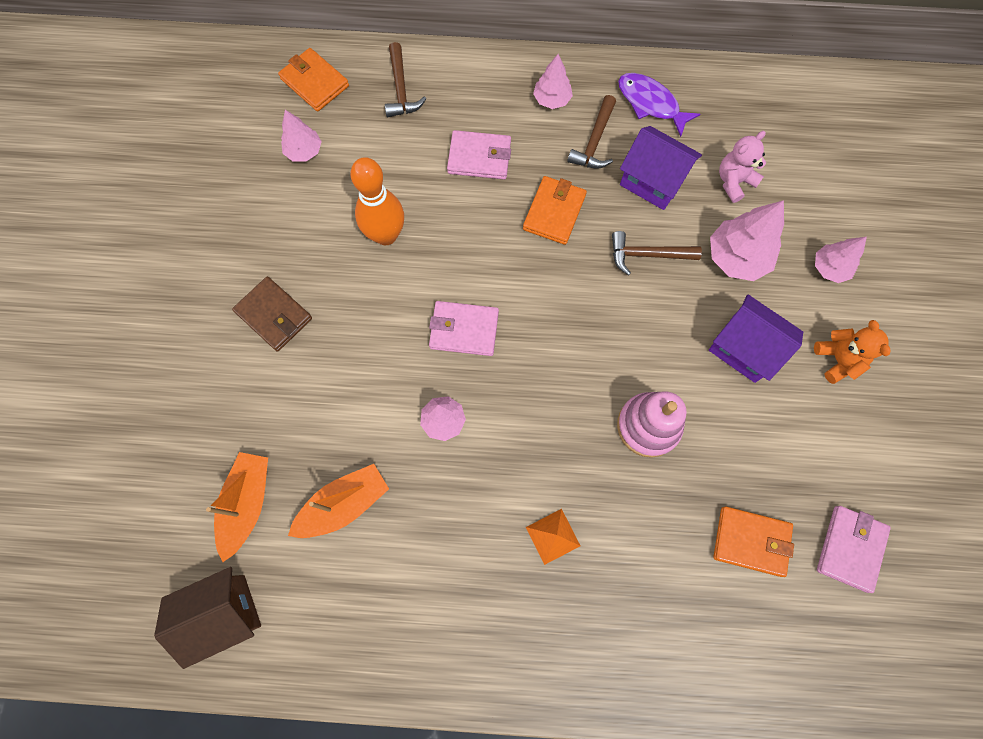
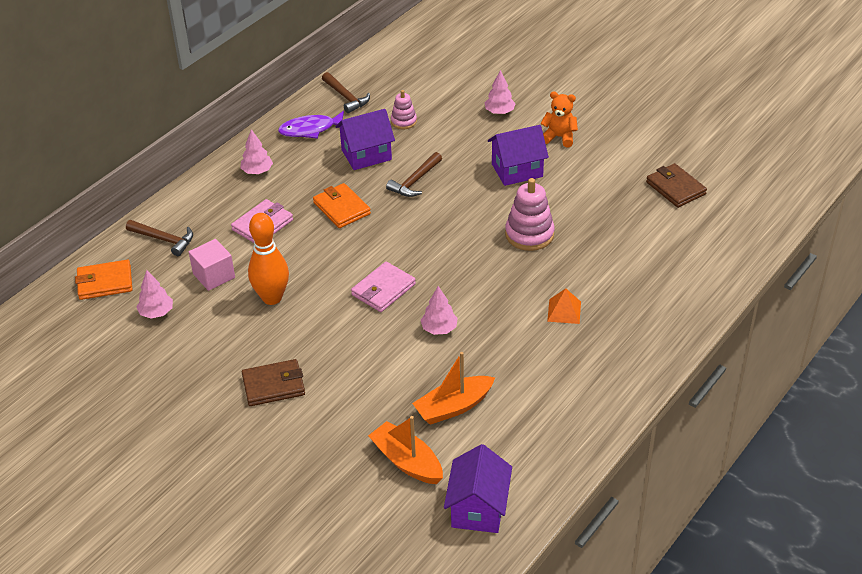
camera: 55 degrees left, 30 degrees down
brown house [154,567,261,669] -> purple house [444,444,512,533]
orange boat [288,464,389,538] -> orange boat turned 120 degrees counterclockwise [412,352,495,425]
brown hammer [567,95,616,169] -> brown hammer moved to [322,72,370,113]
pink tree [710,200,784,281] -> none
orange wallet [713,506,794,577] -> none
pink teddy bear [719,131,766,203] -> pink stacking toy [391,90,417,129]
pink wallet [817,506,891,593] -> brown wallet [646,163,707,208]
none -> pink cube [189,239,235,291]

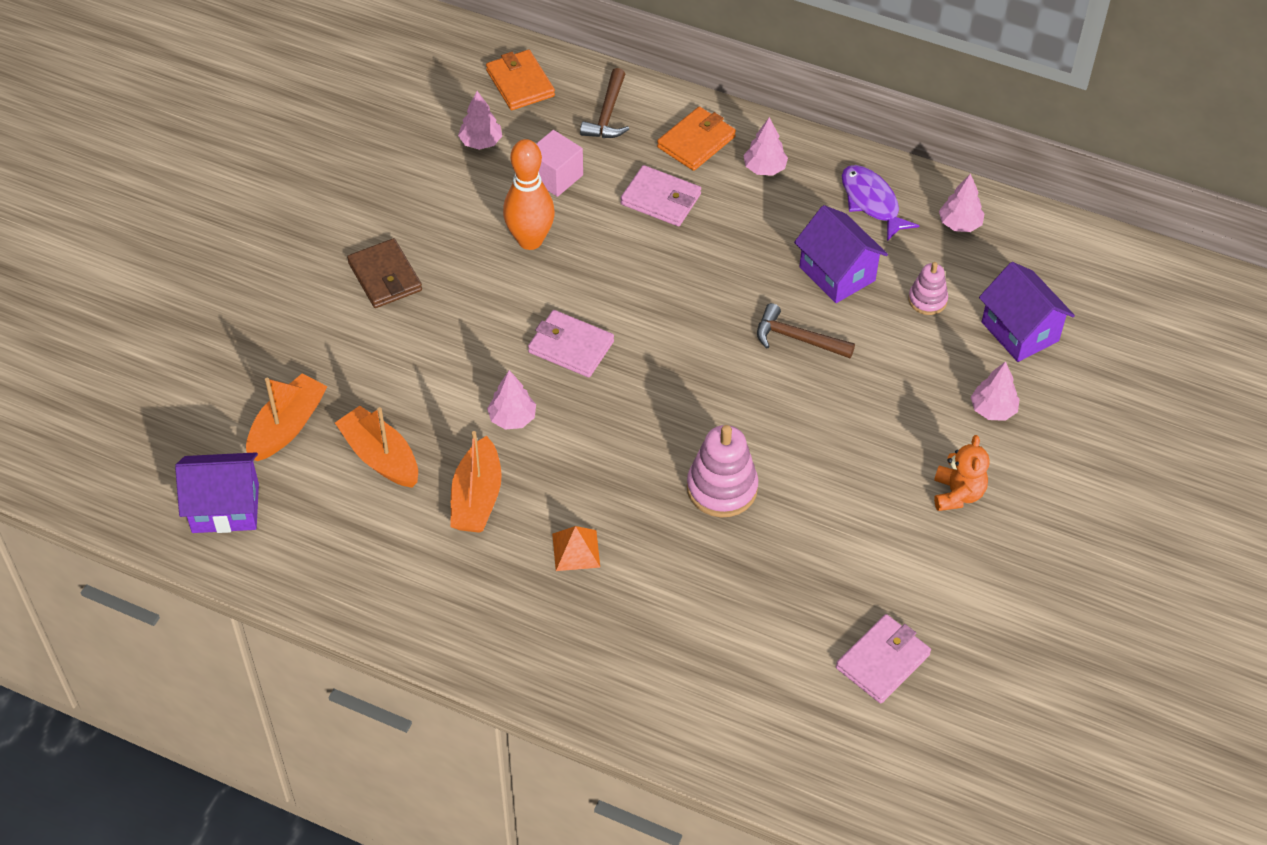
camera: 75 degrees right, 10 degrees up
orange wallet [313,183,371,228] -> orange wallet moved to [657,106,736,171]
brown hammer [322,72,370,113] -> pink tree [939,173,985,232]
purple house [488,125,549,186] -> purple house moved to [979,262,1075,362]
brown wallet [646,163,707,208] -> pink wallet [836,614,931,704]
none -> orange boat [451,431,502,533]

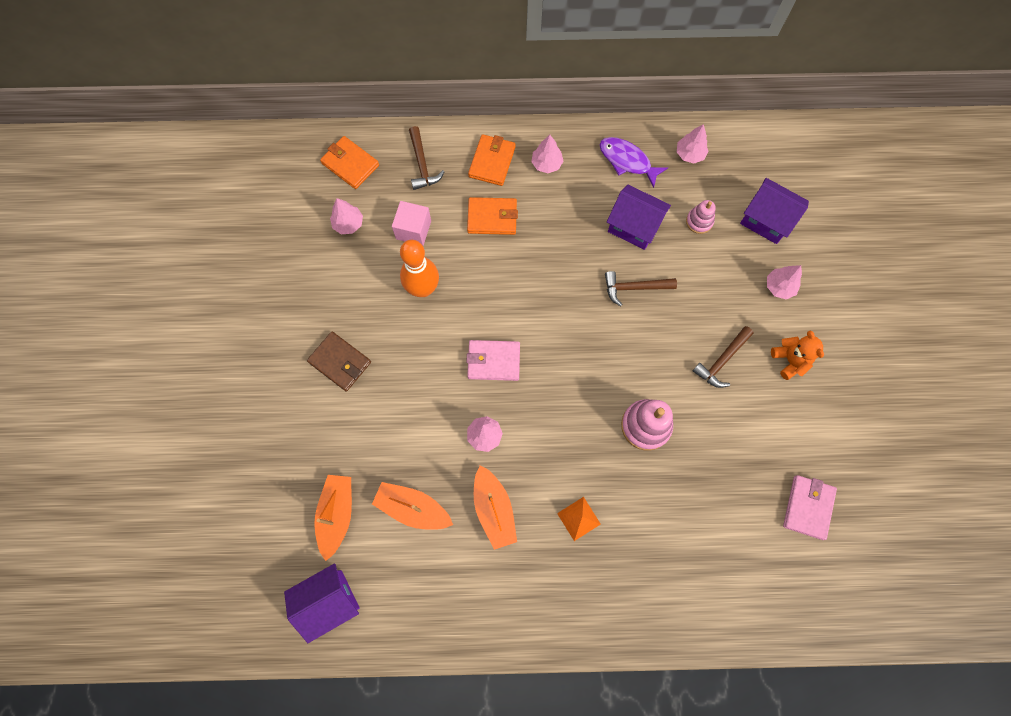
camera: 25 degrees left, 20 degrees up
pink wallet [620,165,701,226] -> orange wallet [467,197,518,235]
none -> brown hammer [693,326,754,388]

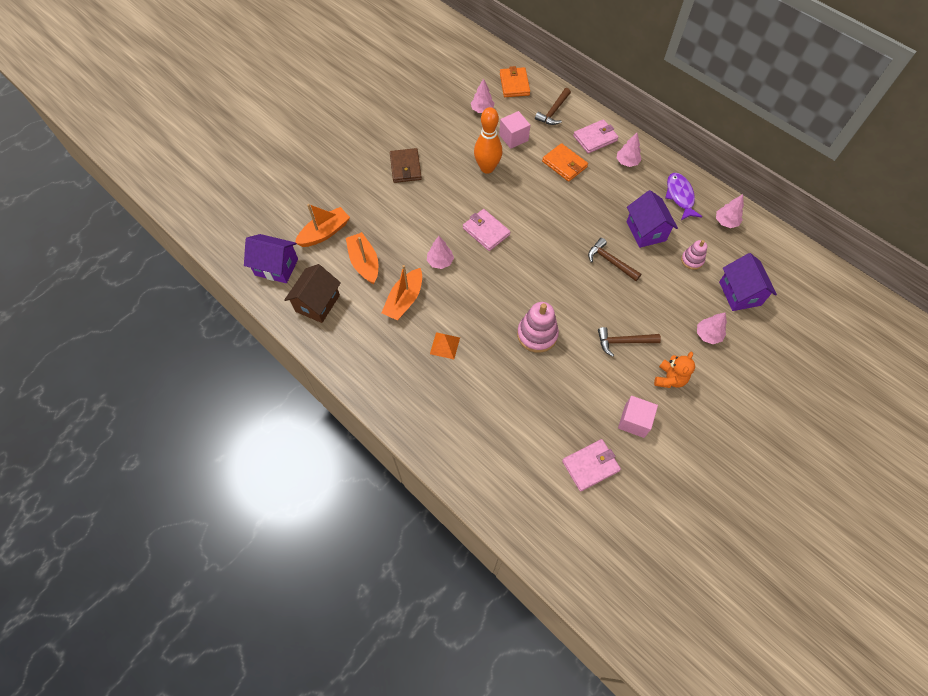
camera: 45 degrees right, 10 degrees down
orange wallet [468,134,516,186] -> pink wallet [573,119,619,154]
none -> brown house [284,264,341,323]
none -> pink cube [618,396,658,438]

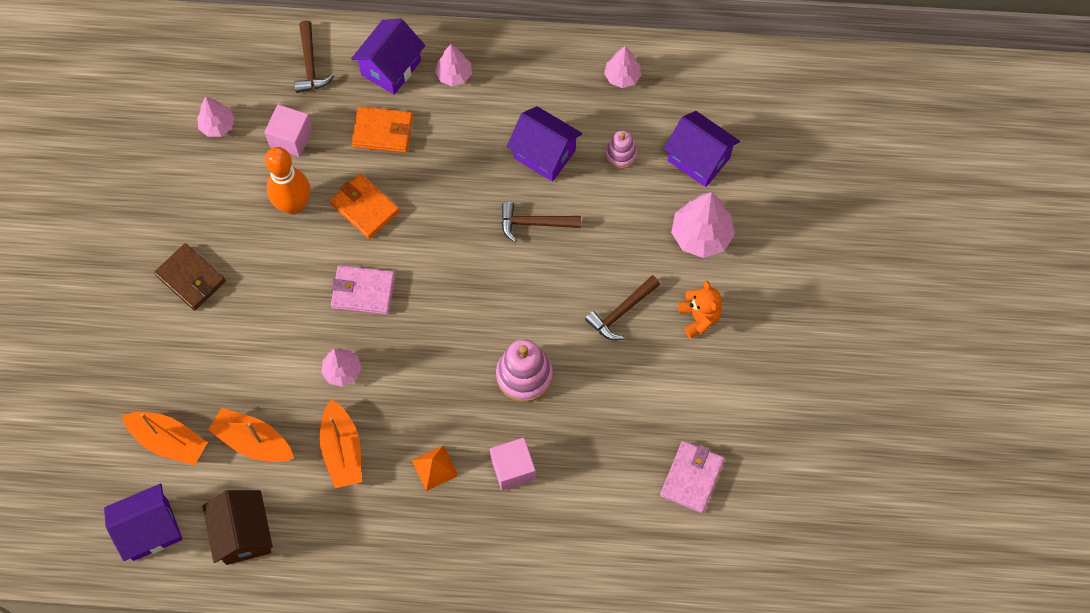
camera: 40 degrees left, 5 degrees up
orange boat [295,204,350,247] -> orange boat turned 105 degrees clockwise [122,412,208,465]
orange wallet [500,66,530,97] -> orange wallet moved to [330,173,400,239]
pink wallet [573,119,619,154] -> purple house [351,18,425,95]
pink cube [618,396,658,438] -> pink cube moved to [490,438,536,491]
purple fish [665,173,702,220] -> none
pink tree [697,312,727,344] -> pink tree [671,192,735,258], size x1.63

